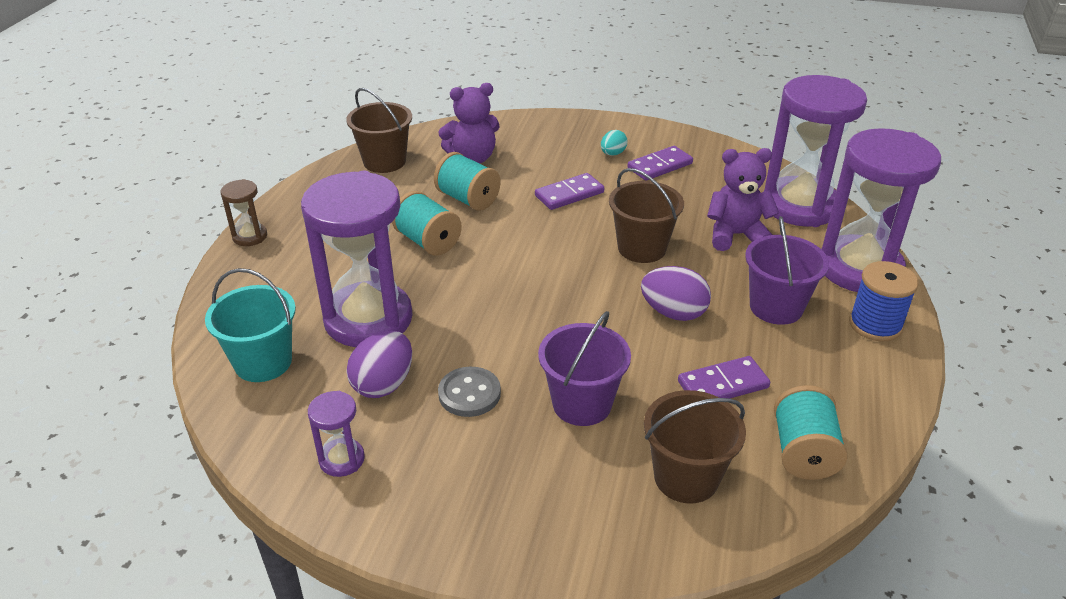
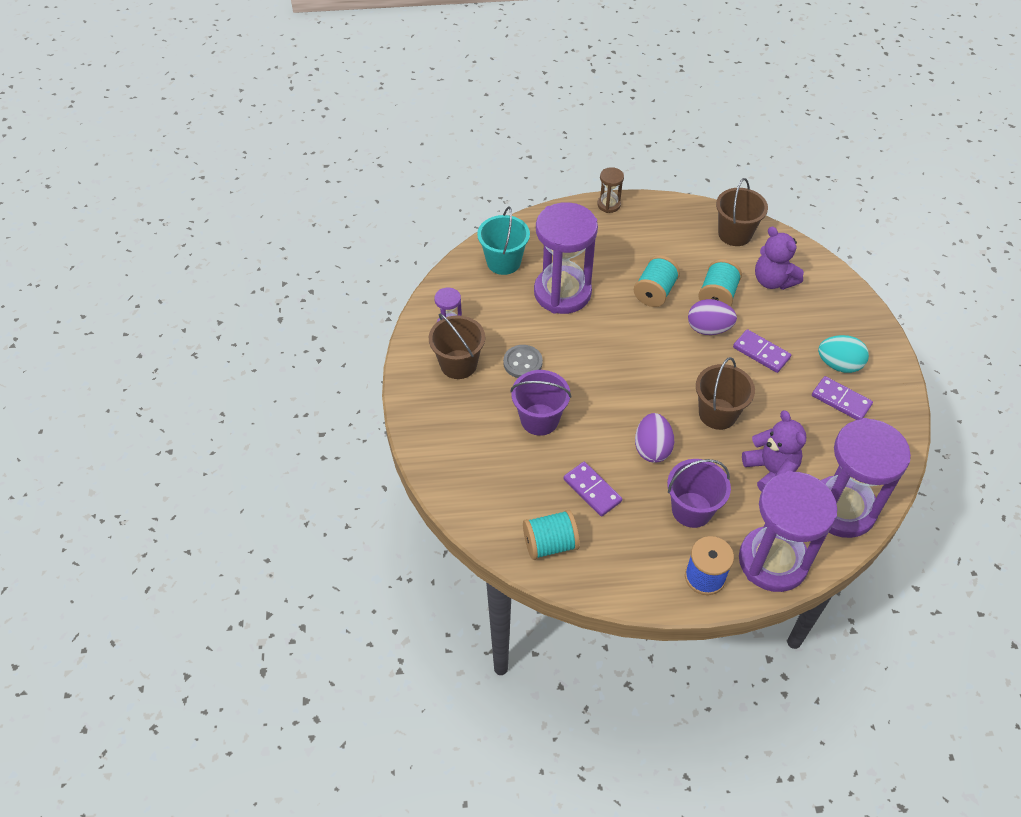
camera: 70 degrees right, 15 degrees up
purple egg [346,331,412,398] -> purple egg moved to [688,299,737,335]
turquoise egg [601,130,627,156] -> turquoise egg [818,335,869,373], size x1.68
brown bucket [644,390,746,504] -> brown bucket moved to [429,313,485,379]

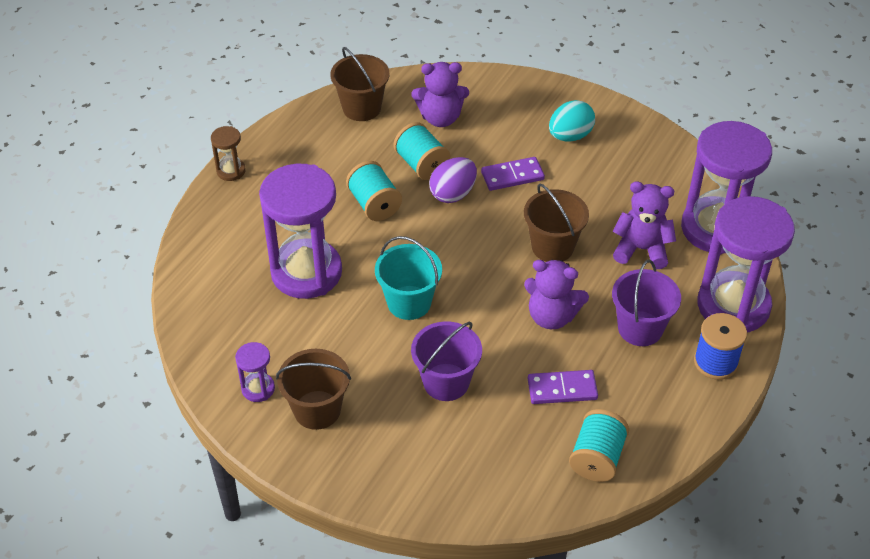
camera: 55 degrees left, 5 degrees down
turquoise bucket [477,206,530,275] -> turquoise bucket moved to [375,236,442,320]
grey button [503,345,543,378] -> none
purple egg [635,413,674,463] -> purple teddy bear [524,260,589,329]
purple domino [812,376,873,420] -> none

